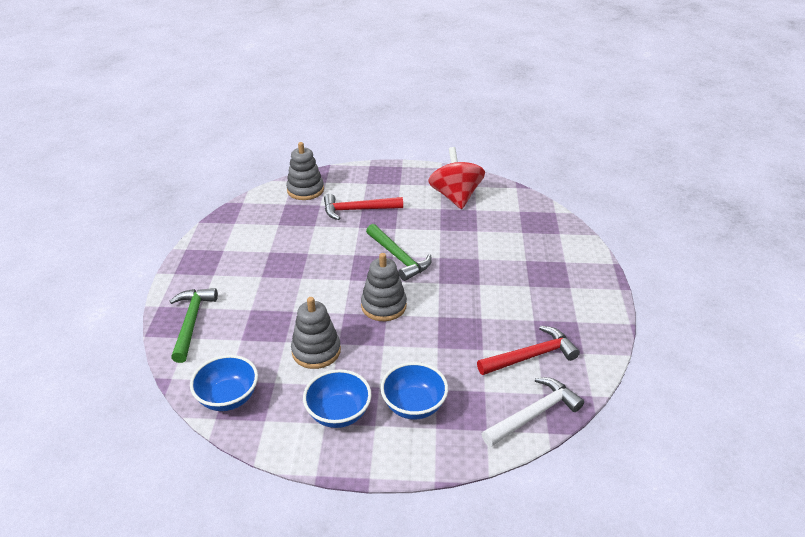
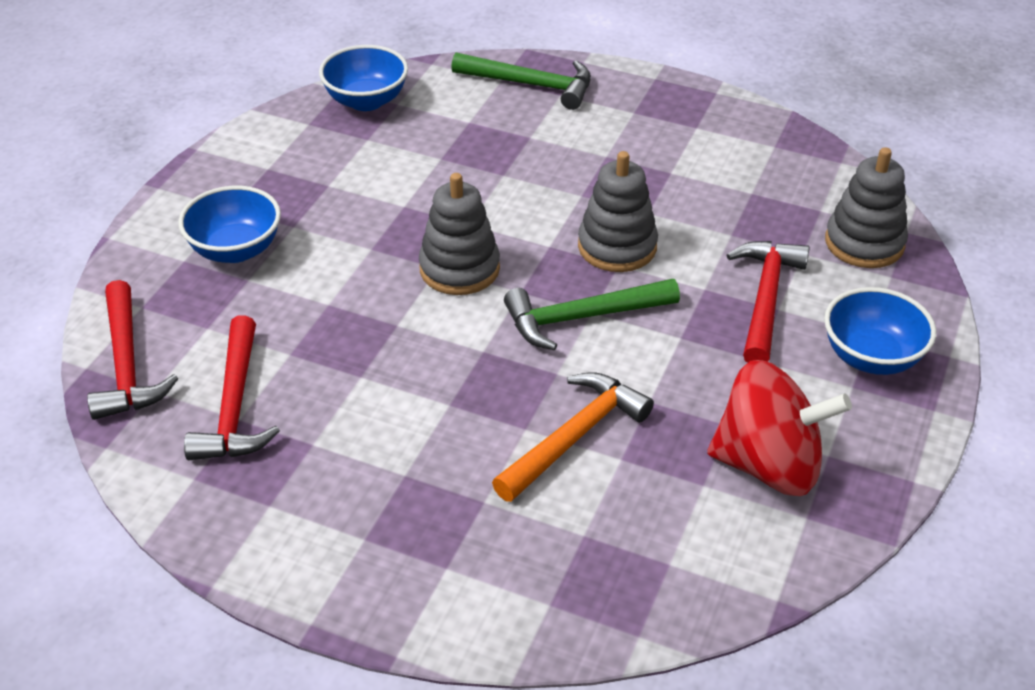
camera: 110 degrees right, 5 degrees up
grey stacking toy [291,297,341,369] -> grey stacking toy moved to [578,151,658,272]
blue bowl [303,369,372,428] -> blue bowl moved to [824,287,936,375]
white hammer [482,377,584,447] -> red hammer [87,280,178,420]
none -> orange hammer [492,372,654,502]

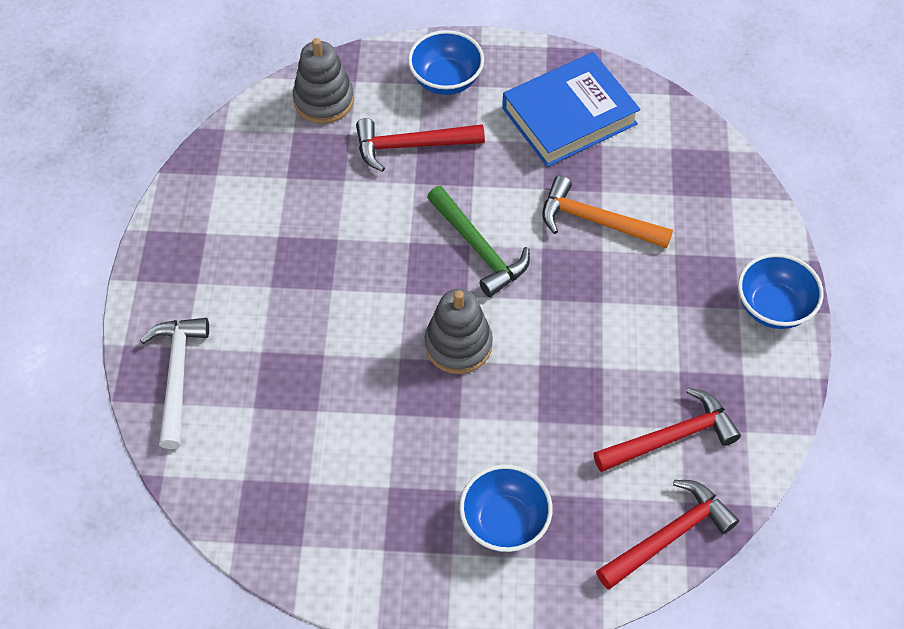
camera: 110 degrees left, 15 degrees up
blue bowl [319,45,408,111] -> blue bowl moved to [738,253,824,329]
green hammer [451,52,591,110] -> white hammer [140,318,209,449]
grey stacking toy [578,151,658,272] -> none
red spinning top [707,360,852,496] -> blue book [502,52,640,167]

